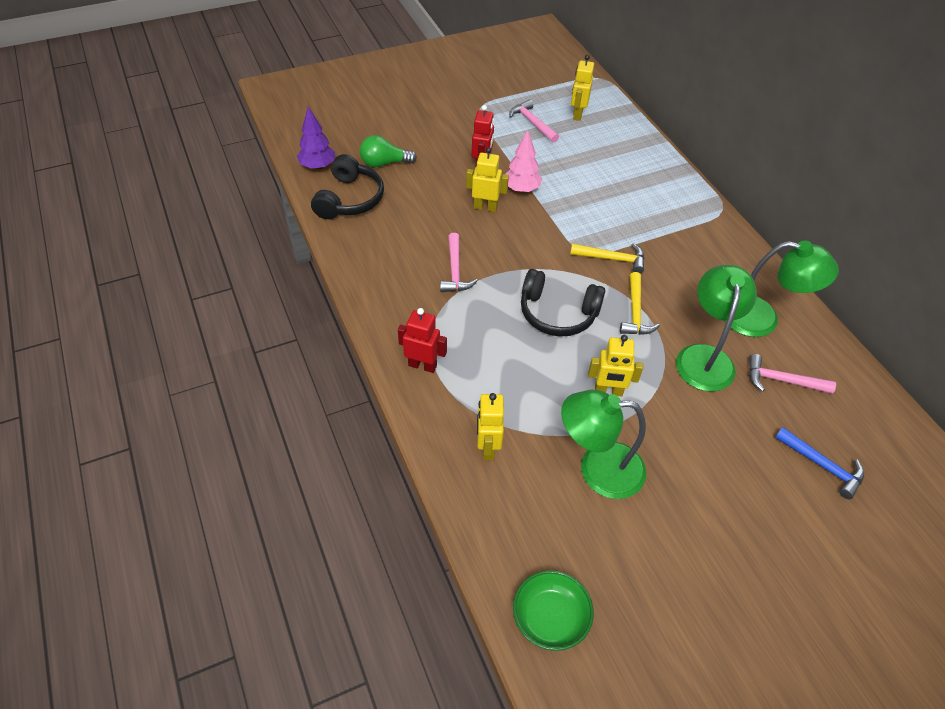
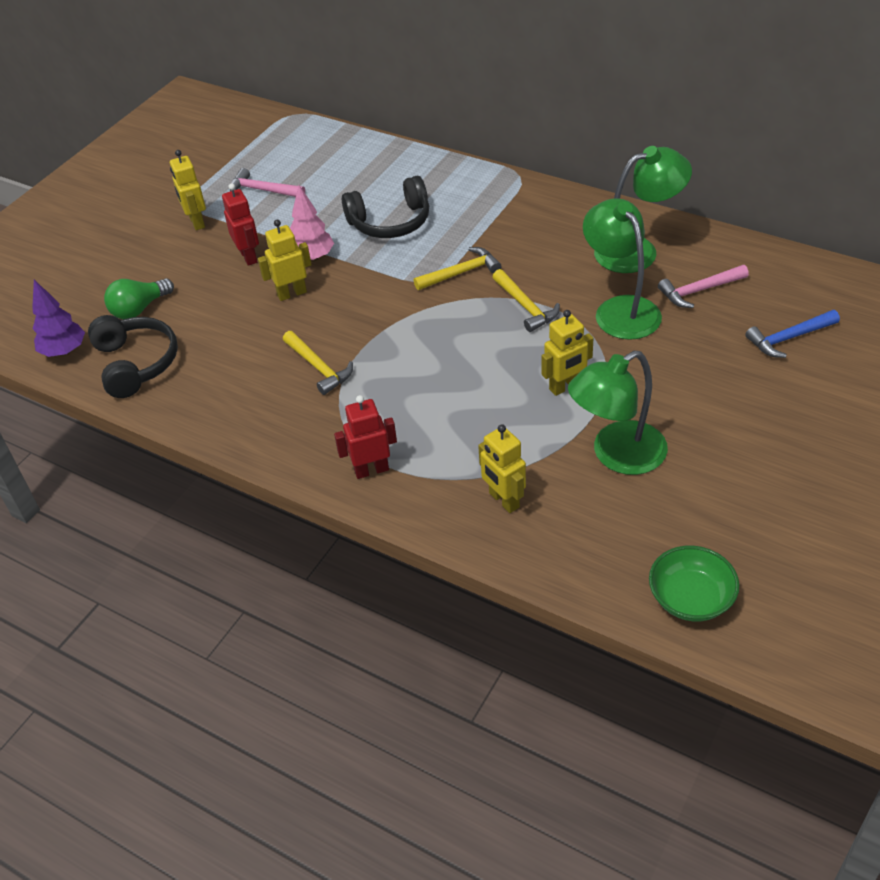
camera: 30 degrees left, 5 degrees down
pink hammer [440,233,478,292] -> yellow hammer [283,331,353,395]
black headphones [521,269,605,336] -> black headphones moved to [342,176,429,238]
yellow robot [571,55,594,121] -> yellow robot moved to [170,150,206,230]
blue hammer [775,427,864,499] -> blue hammer turned 150 degrees clockwise [745,310,840,358]

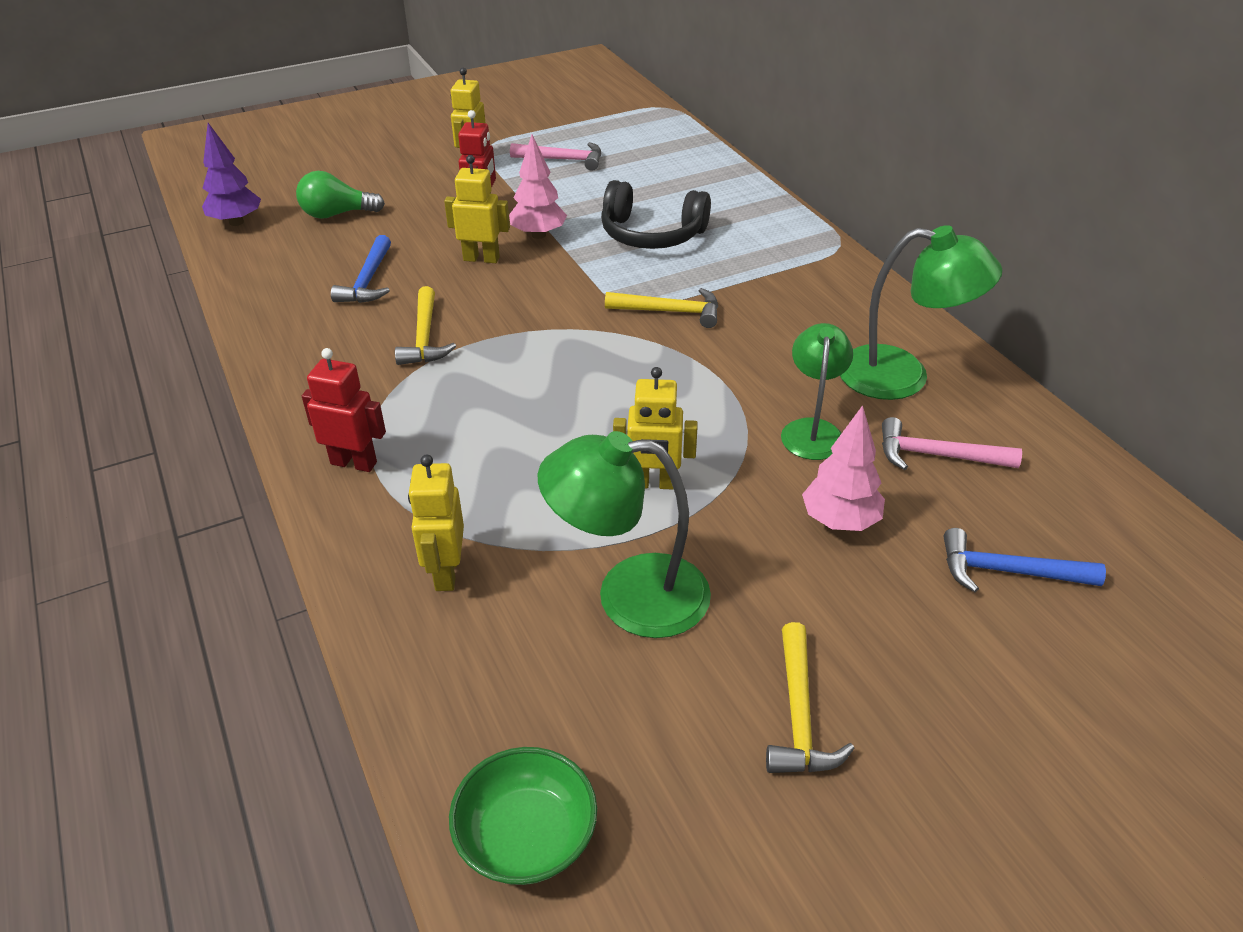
camera: 30 degrees right, 5 degrees down
black headphones [88,315,178,398] -> none
pink hammer [230,168,305,197] -> pink hammer turned 135 degrees clockwise [510,142,601,171]
yellow hammer [493,269,560,332] -> yellow hammer moved to [766,622,854,773]
green lamp [583,198,662,340] -> green lamp [781,323,853,460], size x0.66
none -> blue hammer [331,235,391,303]
none -> pink tree [802,405,885,531]

